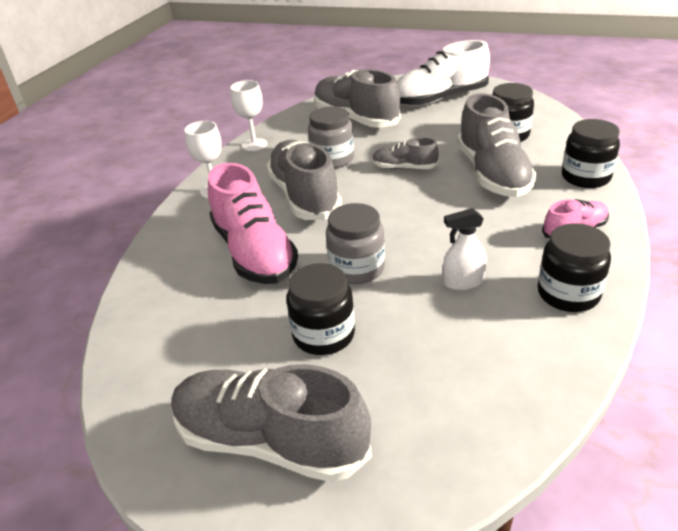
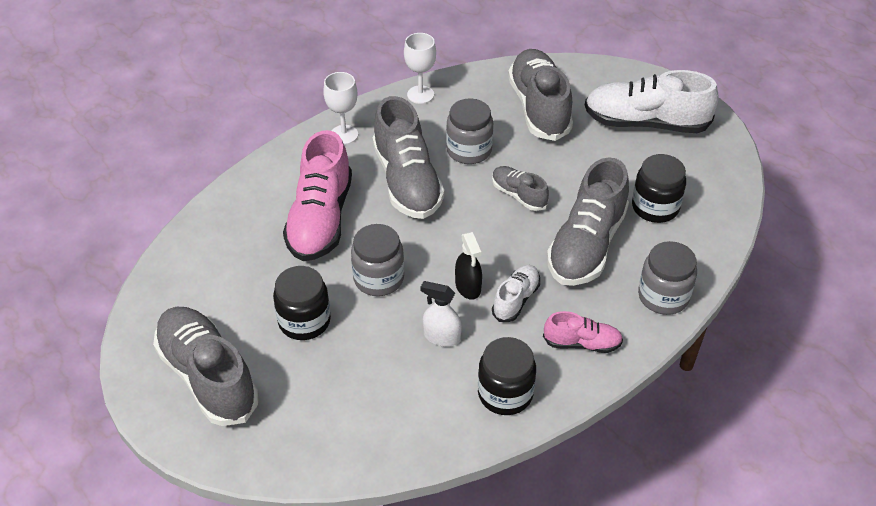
camera: 30 degrees right, 10 degrees up
grey shoe [266,140,342,220] -> grey shoe turned 150 degrees clockwise [372,96,444,219]
black jar [562,119,620,188] -> grey jar [638,241,697,315]
none -> black spray bottle [455,232,482,300]
none -> white shoe [492,265,540,322]

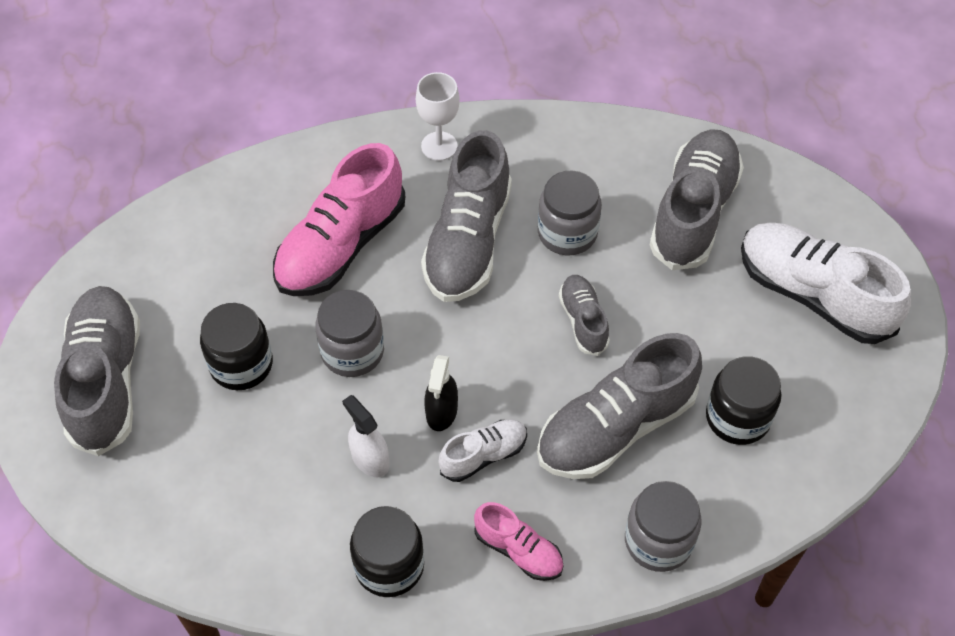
camera: 30 degrees right, 10 degrees up
white goblet [404,33,436,104] -> none

